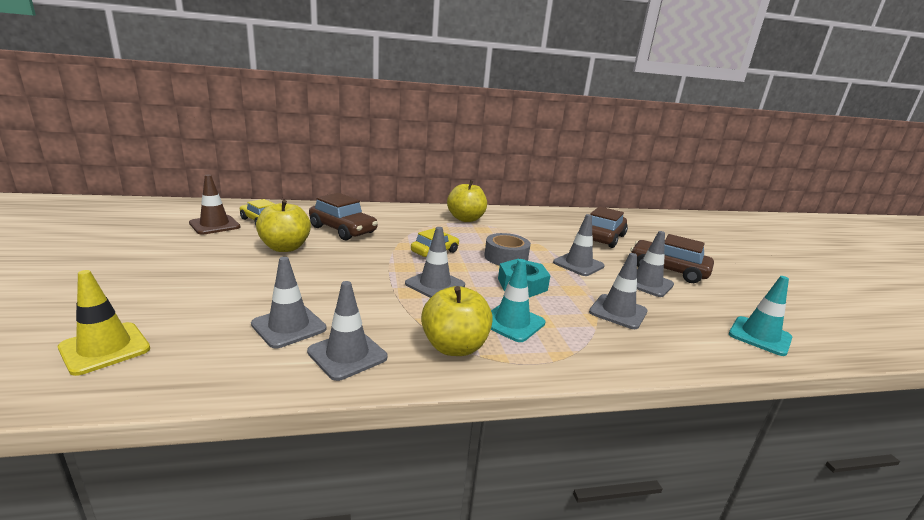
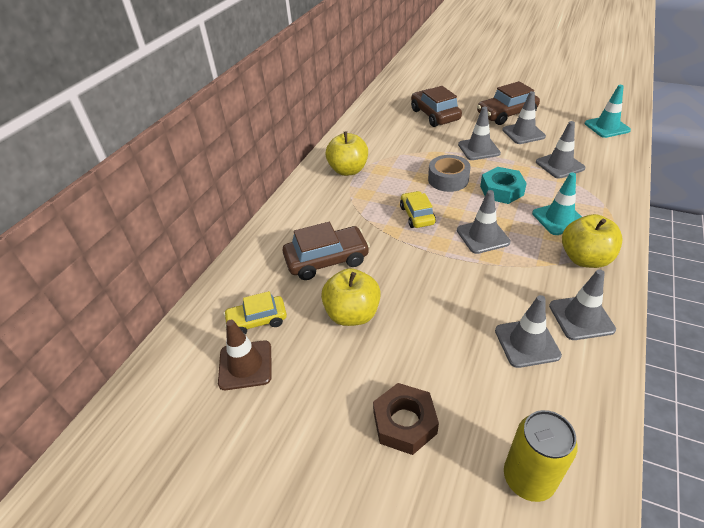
camera: 50 degrees left, 20 degrees up
yellow traffic cone [58,270,150,376] -> yellow can [504,410,578,502]
none -> brown nut [373,383,439,455]

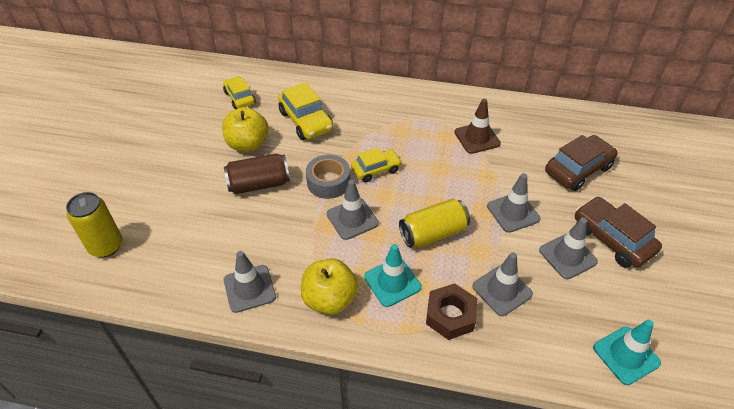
camera: 75 degrees right, 5 degrees up
brown traffic cone [218,320,272,390] -> brown traffic cone moved to [454,99,501,154]
brown car [283,222,370,280] -> yellow car [278,82,334,140]
yellow apple [325,131,368,176] -> none
brown nut [373,383,439,455] -> brown nut moved to [426,283,477,340]
grey tape [428,155,471,192] -> grey tape moved to [306,155,350,199]
turquoise nut [480,167,527,204] -> yellow can [399,198,470,248]
grey traffic cone [495,295,562,368] -> none
none -> brown can [224,154,290,194]

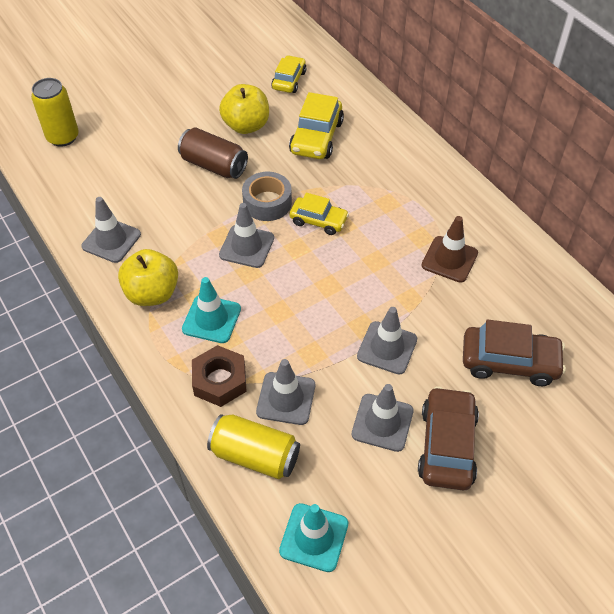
camera: 45 degrees right, 5 degrees up
yellow can [399,198,470,248] -> yellow can moved to [207,414,300,479]

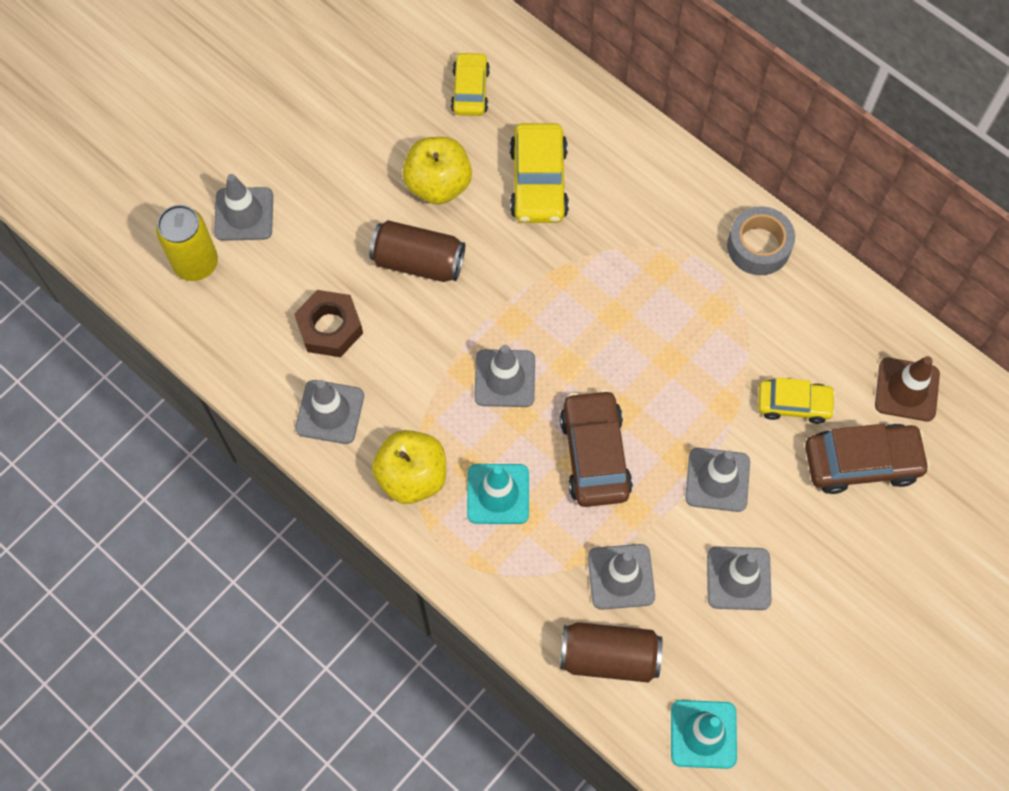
camera: 15 degrees left, 15 degrees up
brown nut [192,345,247,407] -> brown nut moved to [294,290,363,357]
yellow can [207,414,300,479] -> brown can [560,622,662,683]
grey tape [242,172,292,221] -> grey tape moved to [727,206,795,275]
yellow car [290,193,349,235] -> yellow car moved to [758,378,836,424]
brown car [418,386,479,490] -> brown car moved to [560,389,633,507]
brown traffic cone [421,216,478,283] -> brown traffic cone moved to [875,356,940,421]
none -> grey traffic cone [214,174,273,241]

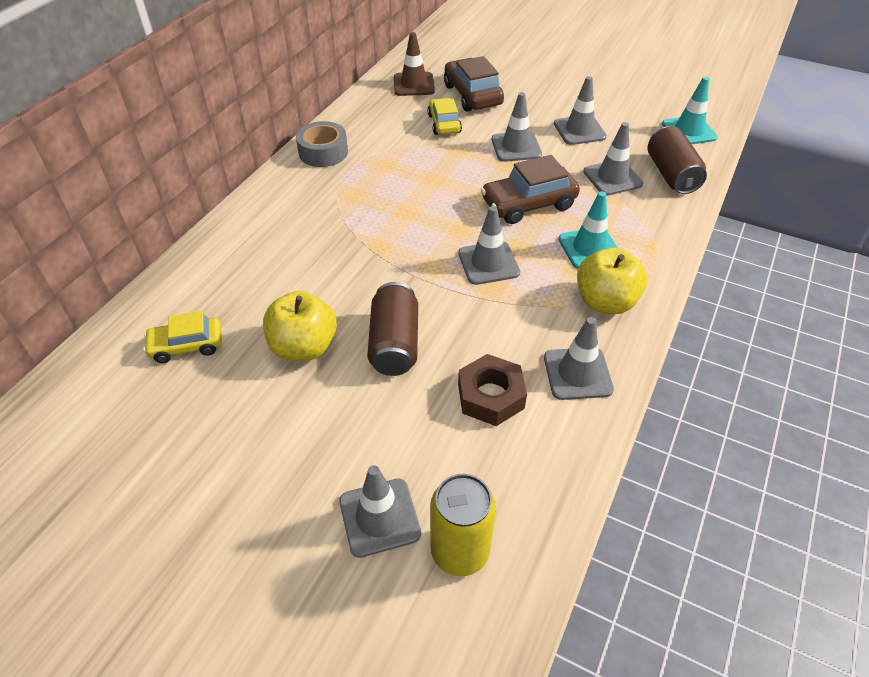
camera: 105 degrees left, 20 degrees down
yellow car [510,123,569,223] -> none

